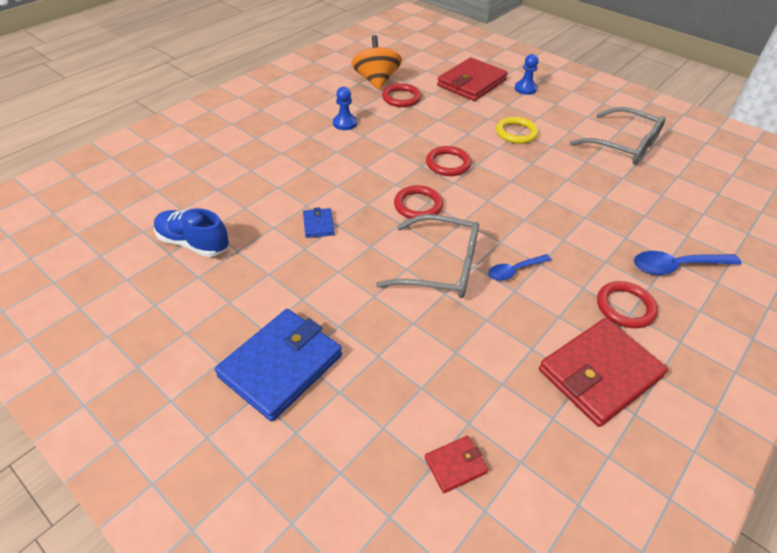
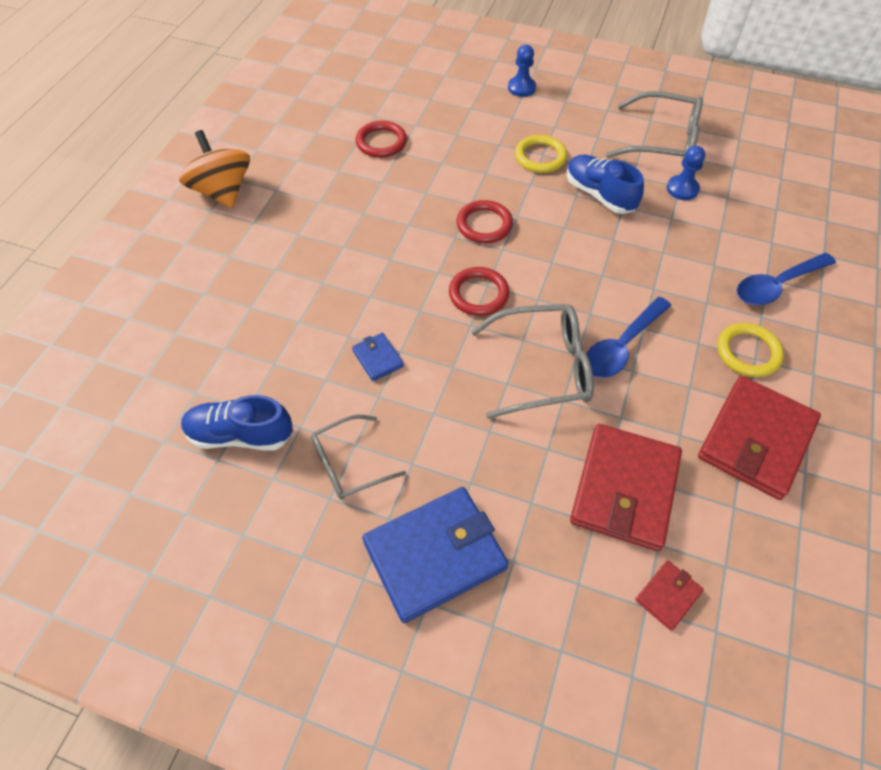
camera: 20 degrees left, 10 degrees up
blue wallet [215,309,342,422] -> blue wallet turned 45 degrees clockwise [362,487,509,623]
blue pawn [333,87,357,130] -> blue pawn moved to [667,146,705,200]
orange spinning top [351,35,402,90] -> orange spinning top moved to [179,130,250,208]
red wallet [437,58,508,101] -> red wallet moved to [570,424,682,551]
blue spoon [488,254,552,281] -> blue spoon [586,297,671,378], size x1.56
red ring [597,281,658,328] -> yellow ring [717,323,784,377]
none -> grey glasses [311,414,406,500]
none -> blue shoe [566,155,644,214]

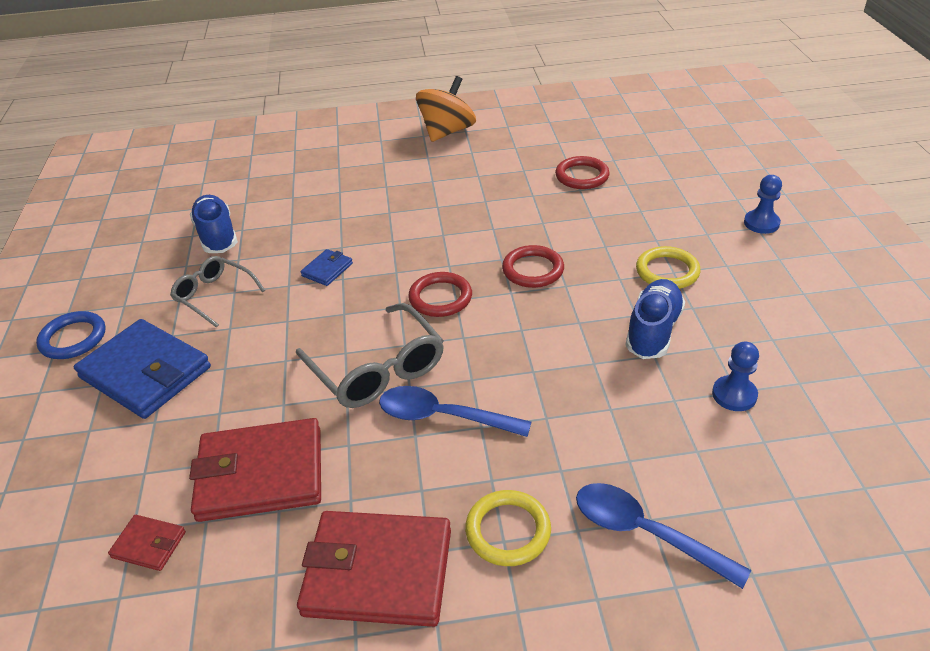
camera: 65 degrees right, 15 degrees down
grey glasses [606,91,703,158] -> none
none -> blue ring [36,311,106,359]

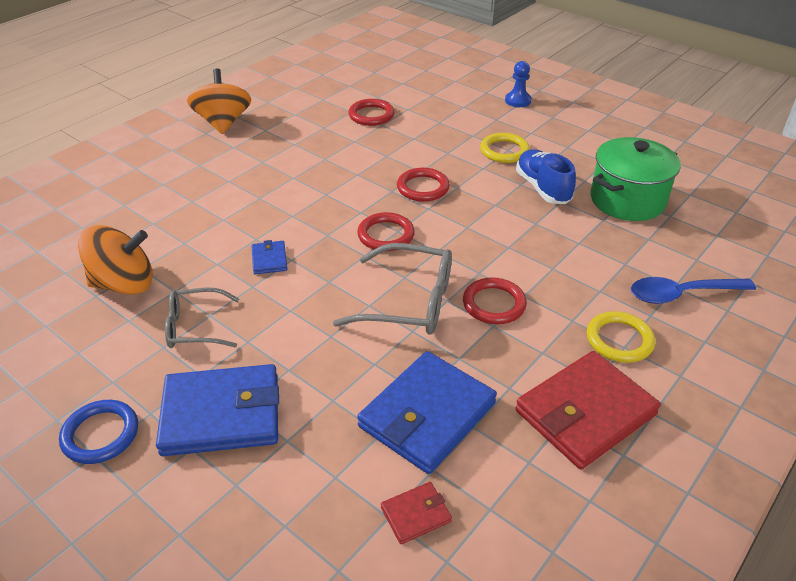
camera: 45 degrees left, 0 degrees up
red wallet [189,418,321,522] -> blue wallet [357,351,497,474]
blue shoe [190,195,238,253] -> orange spinning top [78,225,153,295]
blue spoon [379,386,531,437] -> red ring [463,277,527,324]
blue pawn [712,341,759,411] -> green pot [590,137,681,221]

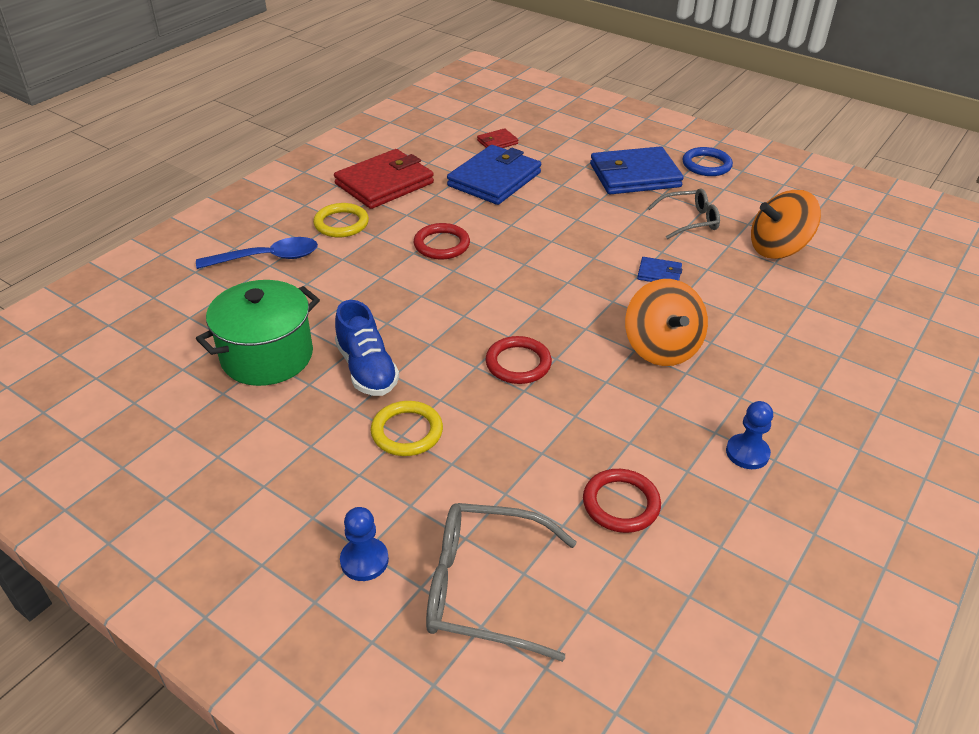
camera: 175 degrees right, 0 degrees up
orange spinning top [187,68,251,134] -> orange spinning top moved to [625,279,708,366]
blue wallet [252,240,288,274] -> blue wallet turned 60 degrees counterclockwise [637,257,682,282]
grey glasses [333,243,452,335] -> grey glasses moved to [426,503,577,662]
red ring [357,212,415,251] -> none
none -> blue pawn [726,401,773,469]

